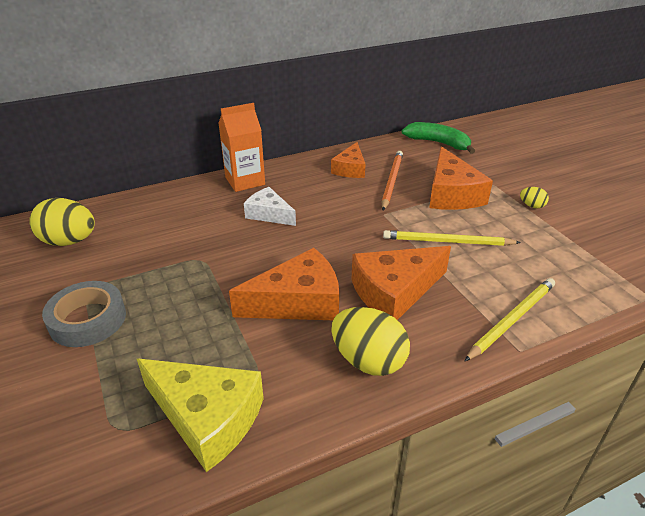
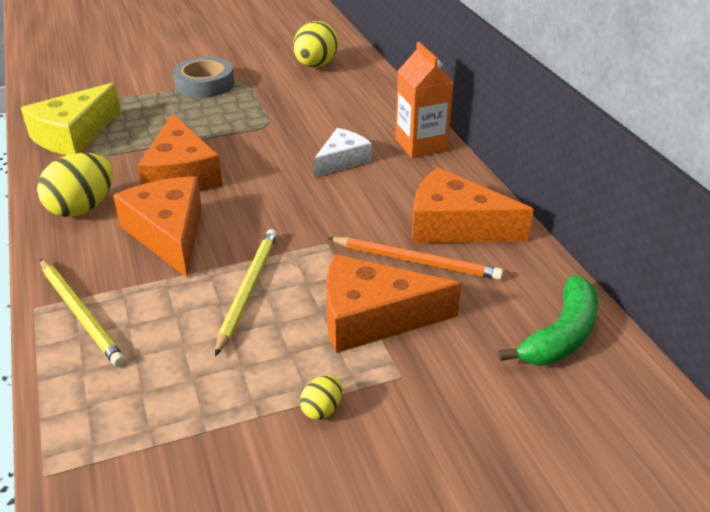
camera: 95 degrees right, 0 degrees up
orange cheese [331,142,365,178] -> orange cheese [412,167,534,243], size x1.60

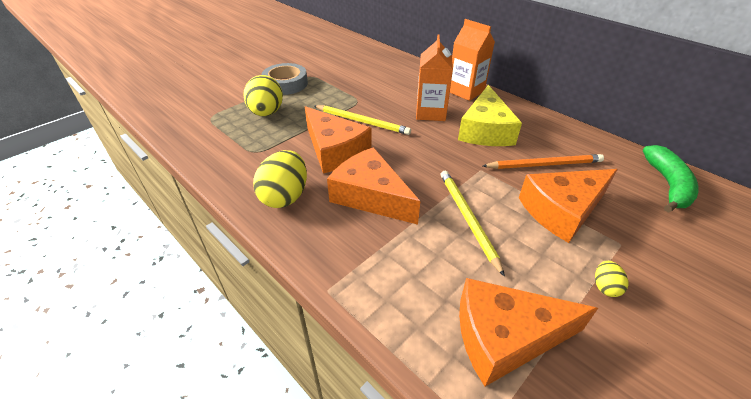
camera: 25 degrees left, 5 degrees up
yellow cheese [21,83,121,155] -> yellow cheese moved to [458,85,522,146]
yellow pencil [40,259,125,367] -> yellow pencil moved to [314,105,411,135]
yellow egg [293,21,338,67] -> yellow egg moved to [243,75,283,116]
white cheese [314,128,372,177] -> orange carton [416,35,453,121]
orange cheese [412,167,534,243] -> orange cheese moved to [459,278,598,386]

